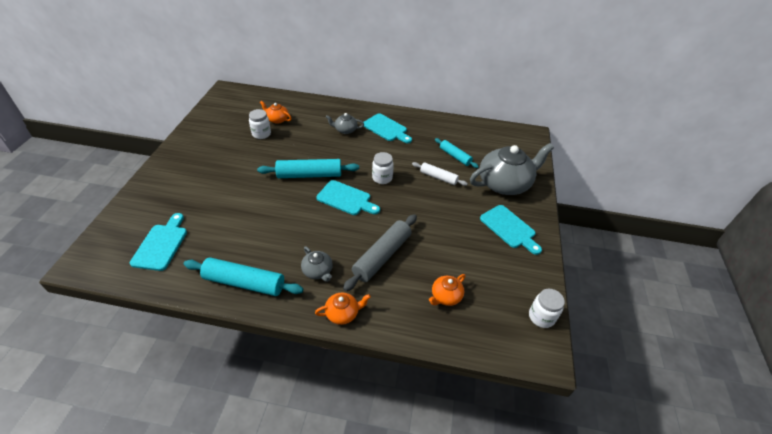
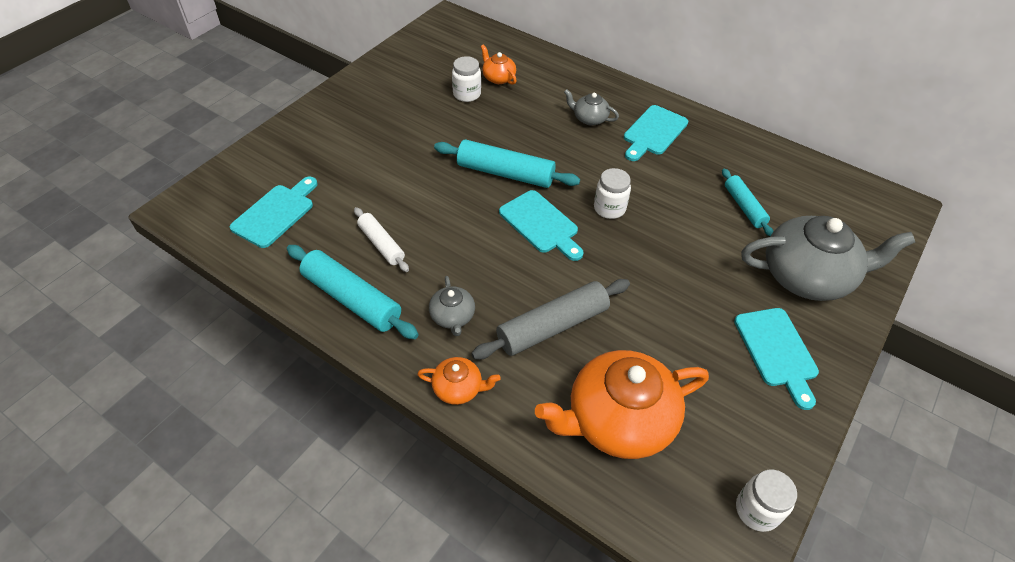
camera: 25 degrees right, 5 degrees up
turquoise cutting board [364,113,412,143] -> turquoise cutting board turned 60 degrees clockwise [624,105,688,161]
white rolling pin [412,162,468,186] -> white rolling pin moved to [354,207,409,272]
orange teapot [429,274,466,306] -> orange teapot [535,350,709,459], size x2.15

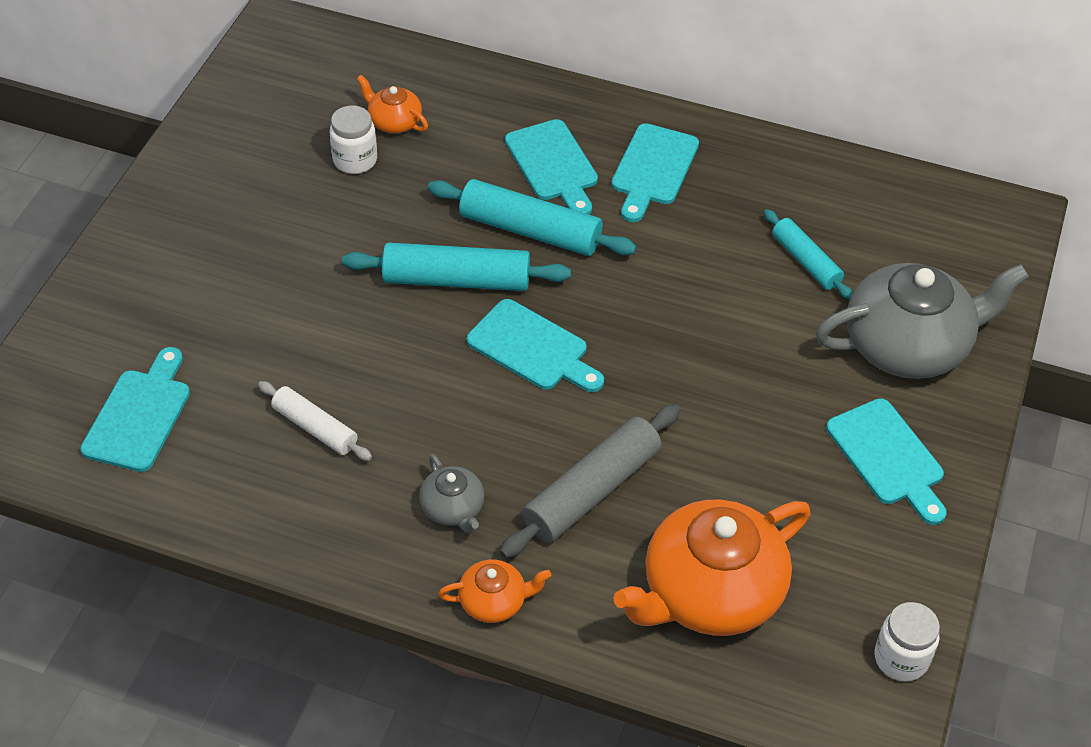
camera: 15 degrees left, 0 degrees up
turquoise rolling pin [287,245,419,339] -> turquoise rolling pin moved to [427,179,637,256]
grey teapot [564,89,619,126] -> turquoise cutting board [505,119,598,215]
white jar [594,168,631,219] -> none

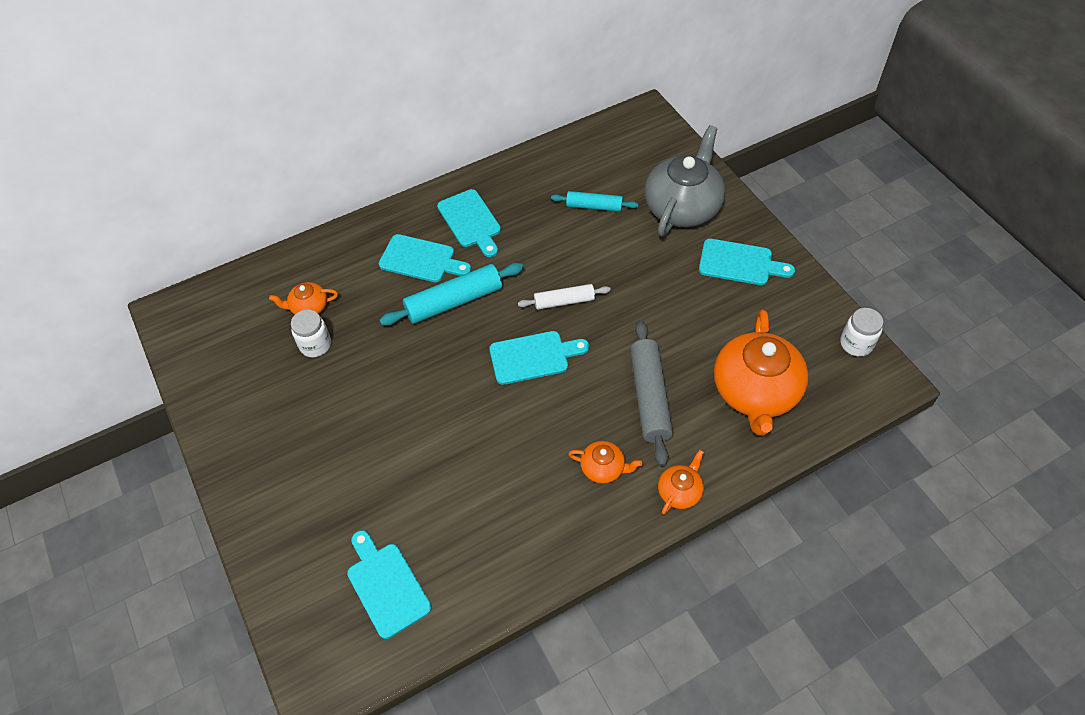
camera: 45 degrees left, 5 degrees up
white rolling pin [258,381,372,461] -> white rolling pin moved to [518,284,611,310]
turquoise rolling pin [342,242,571,291] -> none
grey teapot [419,454,485,534] -> orange teapot [568,441,643,484]

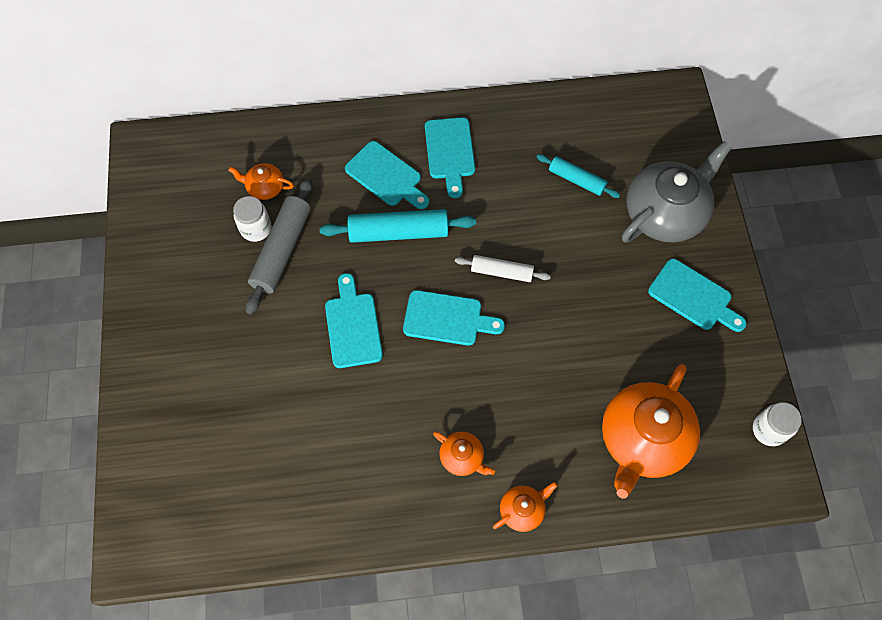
camera: 20 degrees right, 10 degrees up
turquoise cutting board [347,530,432,639] -> turquoise cutting board moved to [325,273,383,368]
grey rolling pin [630,320,673,467] -> grey rolling pin moved to [246,178,312,315]

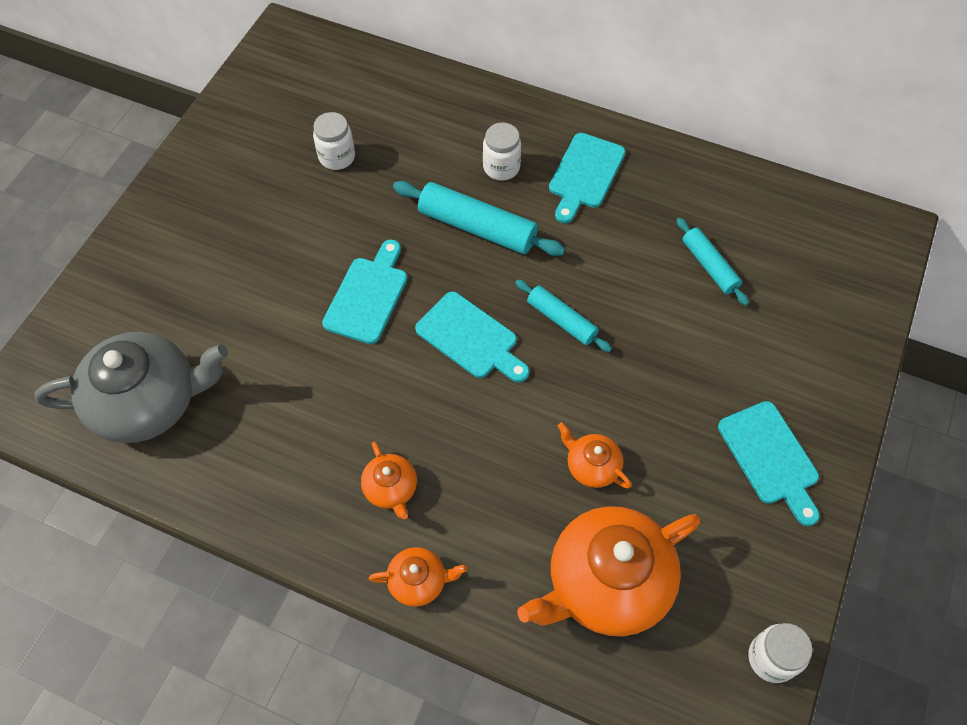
camera: 30 degrees right, 5 degrees down
orange teapot [228,163,294,200] -> orange teapot moved to [558,422,631,489]
grey rolling pin [246,178,312,315] -> none
turquoise cutting board [345,141,429,209] -> white jar [483,123,521,180]
white rolling pin [455,255,551,282] -> turquoise rolling pin [515,280,612,352]
grey teapot [622,141,732,243] -> grey teapot moved to [34,332,228,443]

